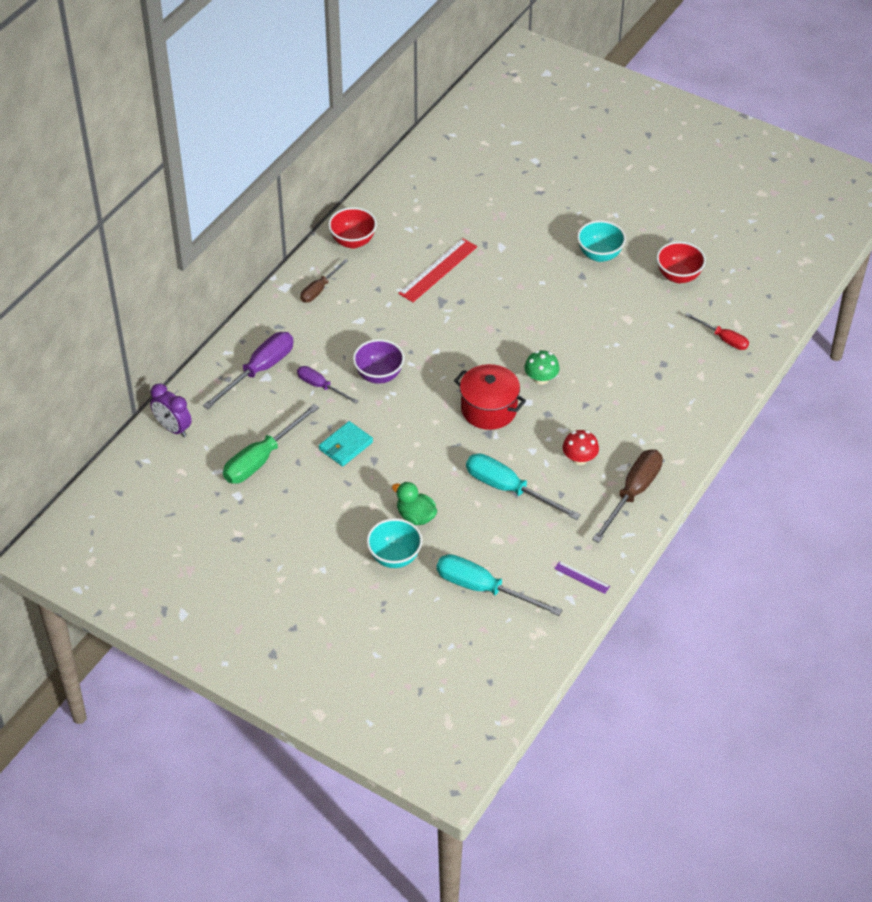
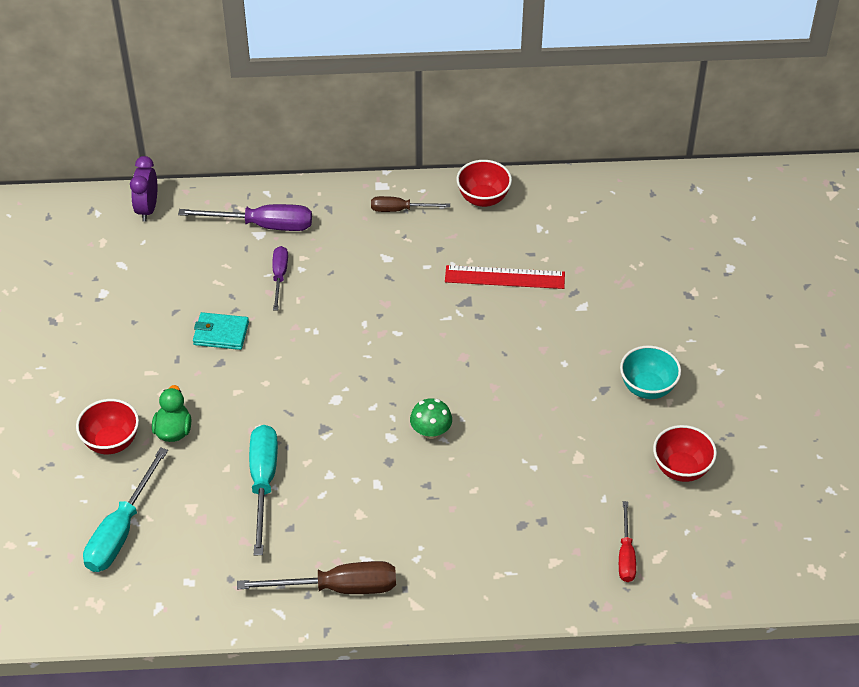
camera: 55 degrees right, 0 degrees up
green screwdriver [223,404,319,484] -> none
purple bowl [353,339,404,384] -> none
turquoise bowl [367,518,422,568] -> red bowl [76,399,139,454]
turquoise screwdriver [437,554,562,616] -> turquoise screwdriver turned 150 degrees counterclockwise [83,447,168,572]
red pot [454,364,526,430] -> none
purple ruler [554,561,610,594] -> none
red mushroom [563,430,599,465] -> none

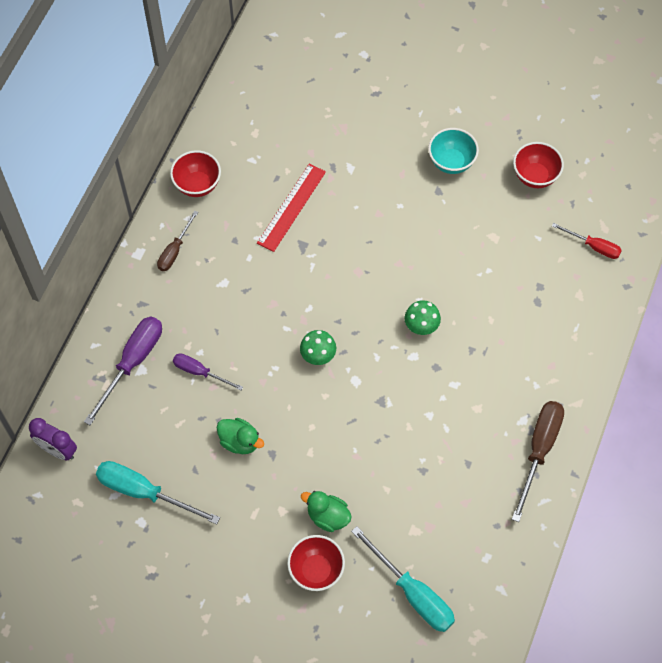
camera: 65 degrees left, 15 degrees up
turquoise wallet [193,312,249,350] -> green duck [217,418,264,454]
turquoise screwdriver [249,425,278,555] -> turquoise screwdriver moved to [96,461,220,524]
none -> green mushroom [300,330,336,365]

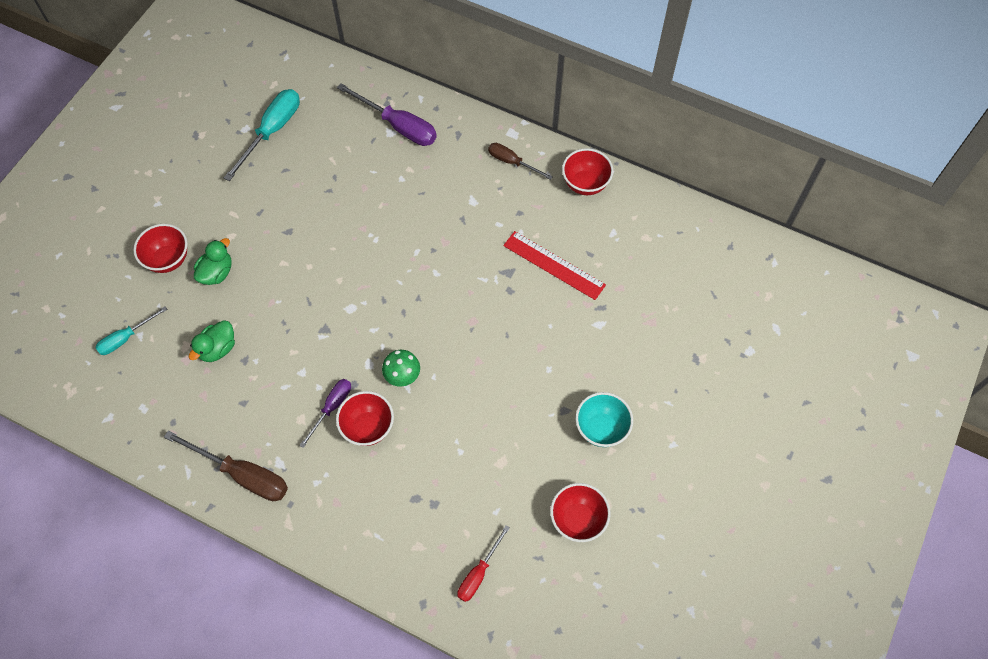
camera: 95 degrees right, 0 degrees up
purple clock [29,418,77,460] -> none
purple screwdriver [173,353,243,391] -> purple screwdriver moved to [299,379,351,448]
green duck [217,418,264,454] -> green duck moved to [189,320,235,362]
green mushroom [300,330,336,365] -> none
turquoise screwdriver [351,526,455,632] -> turquoise screwdriver [95,306,168,355], size x0.60
none -> red bowl [336,391,394,446]

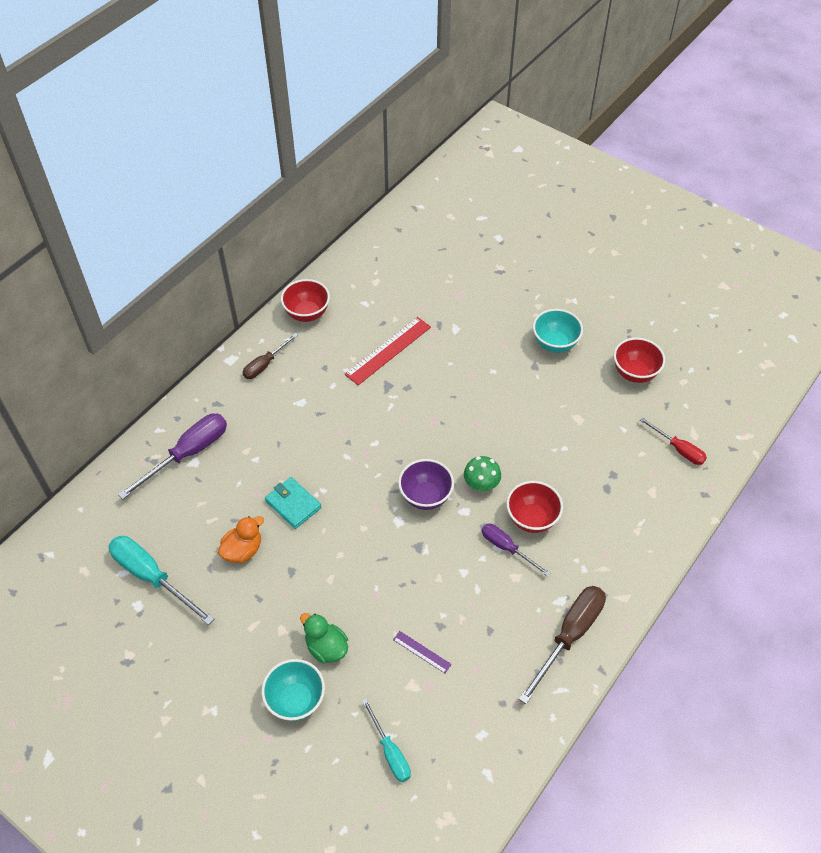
camera: 80 degrees left, 10 degrees down
red bowl [133,224,188,273] -> turquoise bowl [261,659,325,721]
green duck [189,320,235,362] -> purple ruler [393,631,452,673]
none -> orange duck [218,516,264,563]
none -> turquoise wallet [265,477,321,529]
none -> purple bowl [398,459,454,510]

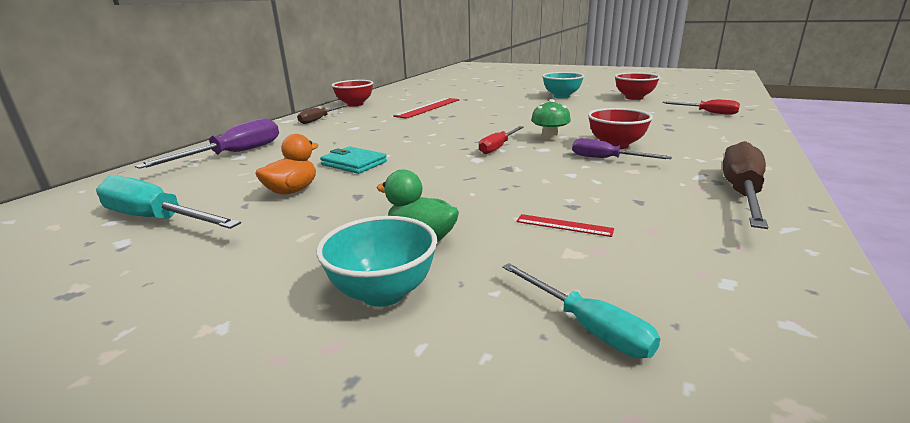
camera: 10 degrees left, 30 degrees down
purple ruler [393,631,452,673] -> red ruler [516,214,614,237]
purple bowl [398,459,454,510] -> red screwdriver [479,126,524,154]

